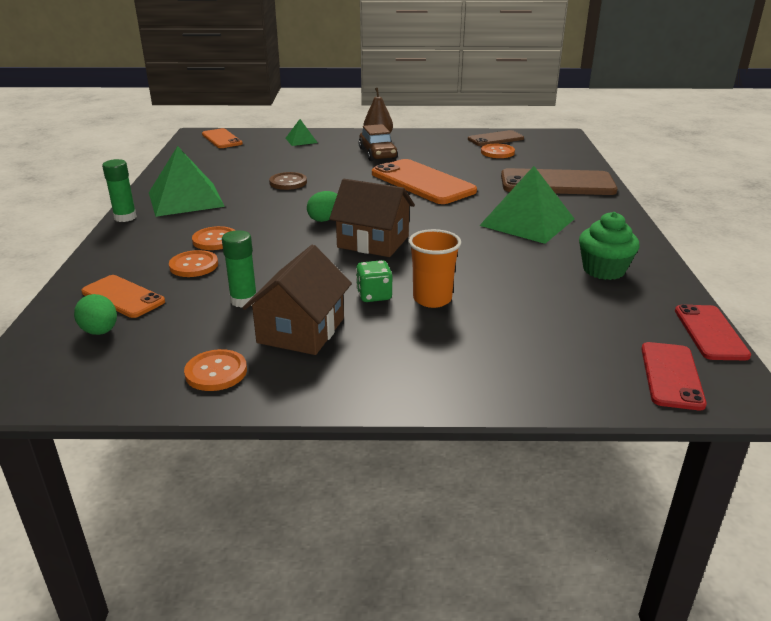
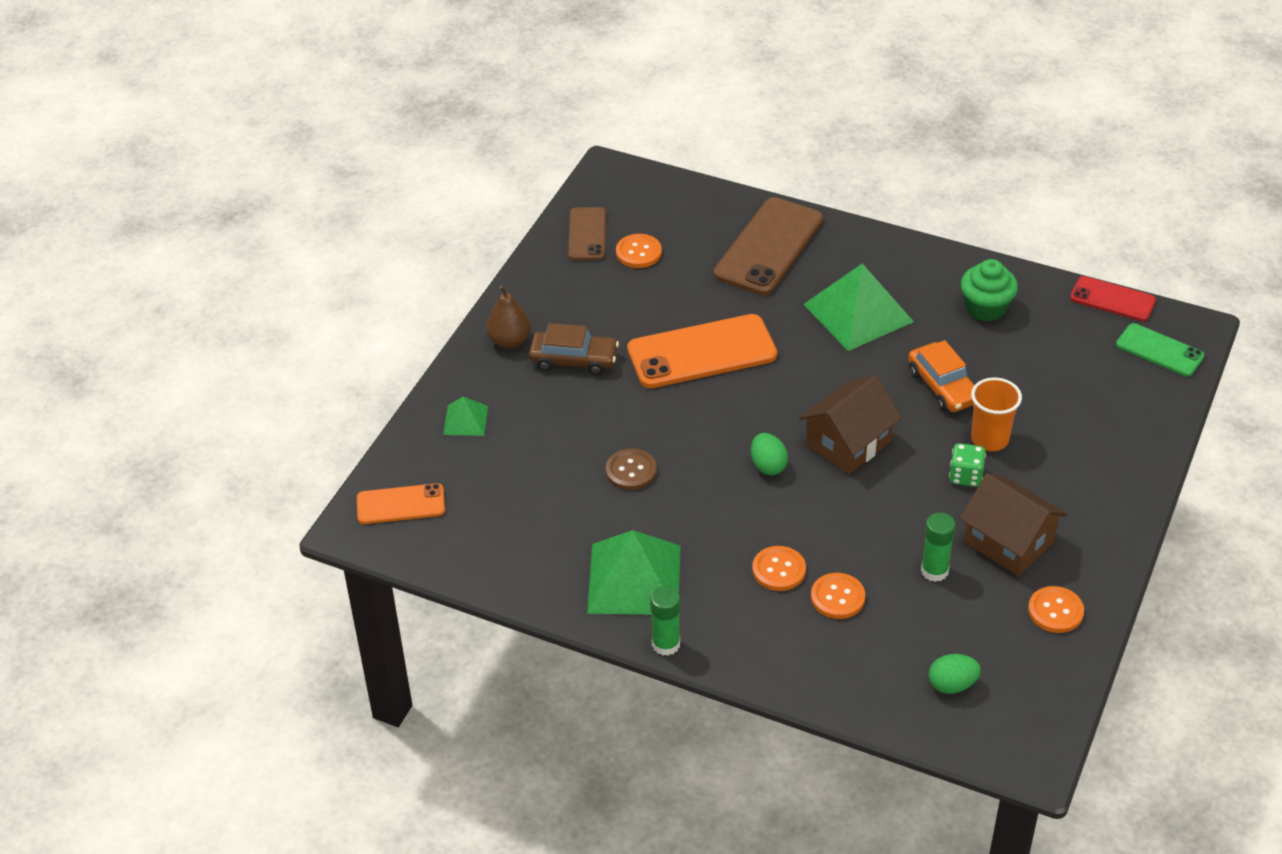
camera: 65 degrees left, 15 degrees up
orange phone [81,275,165,318] -> none
red phone [641,342,707,410] -> green phone [1116,323,1204,376]
none -> orange car [908,340,975,412]

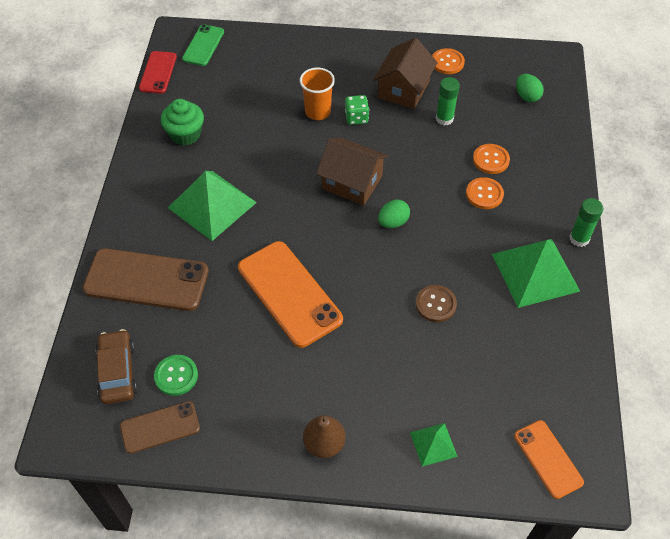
camera: 110 degrees left, 10 degrees up
brown car [529,323,619,376] -> brown car moved to [96,329,137,404]
orange button [616,234,662,268] -> green button [154,355,198,396]
orange car [908,340,975,412] -> none

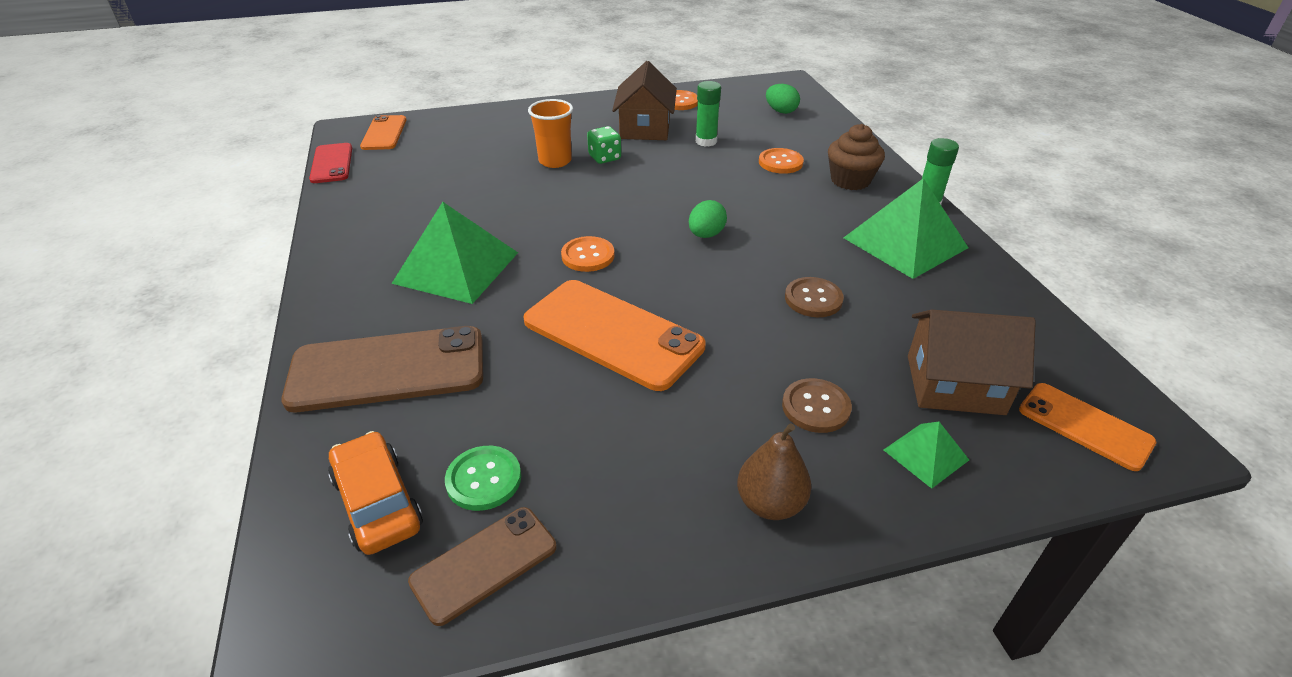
camera: 20 degrees left, 15 degrees down
brown car [96,329,137,404] -> orange car [328,431,423,555]
green cupcake [161,99,204,145] -> none
green phone [182,24,224,66] -> orange phone [360,115,406,150]
brown house [316,138,389,206] -> brown house moved to [908,309,1036,415]
orange button [466,177,504,209] -> orange button moved to [561,236,615,272]
none -> brown button [782,378,852,433]
none -> brown cupcake [828,124,885,190]

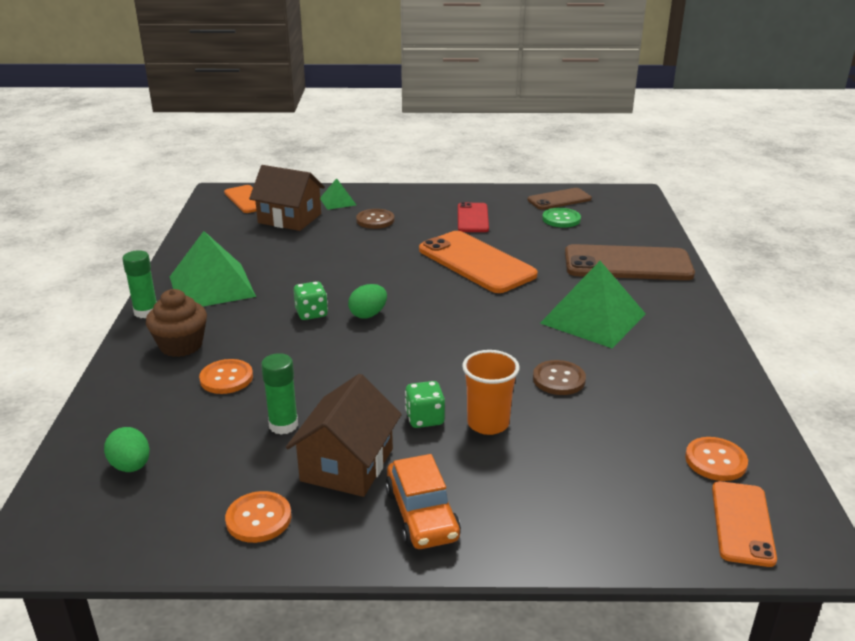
camera: 165 degrees left, 10 degrees down
red phone [309,143,352,183] -> red phone moved to [458,202,489,232]
orange car [328,431,423,555] -> orange car moved to [385,454,461,549]
orange button [561,236,615,272] -> orange button moved to [685,437,748,481]
brown pear [737,423,812,520] -> none
brown button [785,277,844,317] -> brown button moved to [533,360,586,395]
none -> green dice [294,281,328,320]

